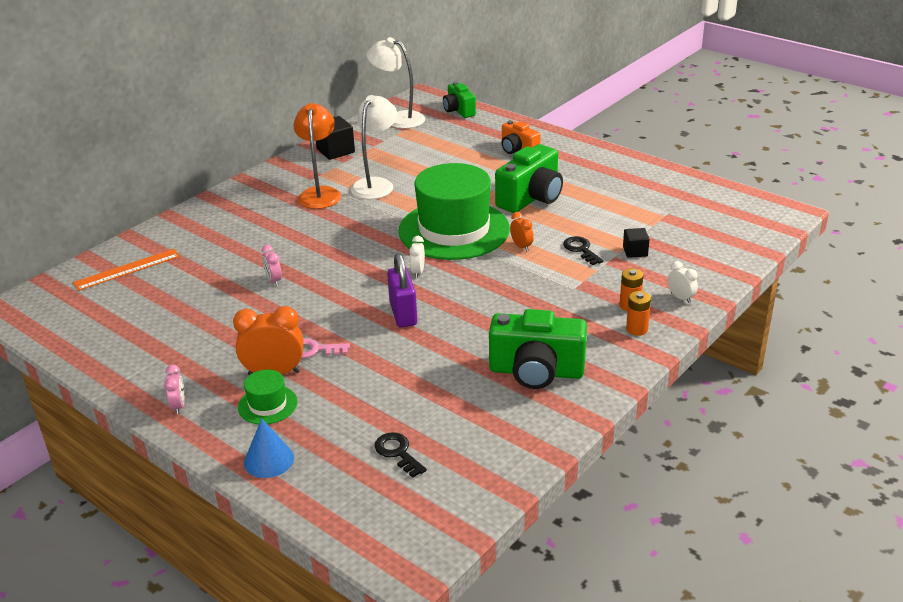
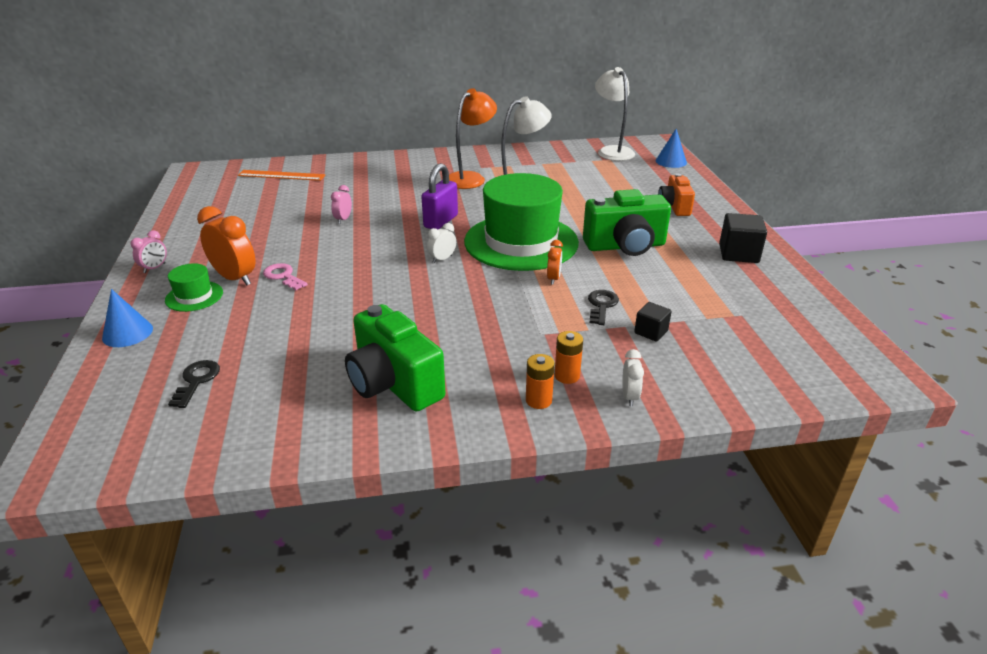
camera: 40 degrees right, 0 degrees up
black cube [316,116,355,160] -> black cube moved to [719,213,767,263]
purple padlock [387,253,417,328] -> purple padlock moved to [421,163,458,229]
green camera [443,82,476,118] -> blue cone [656,129,687,168]

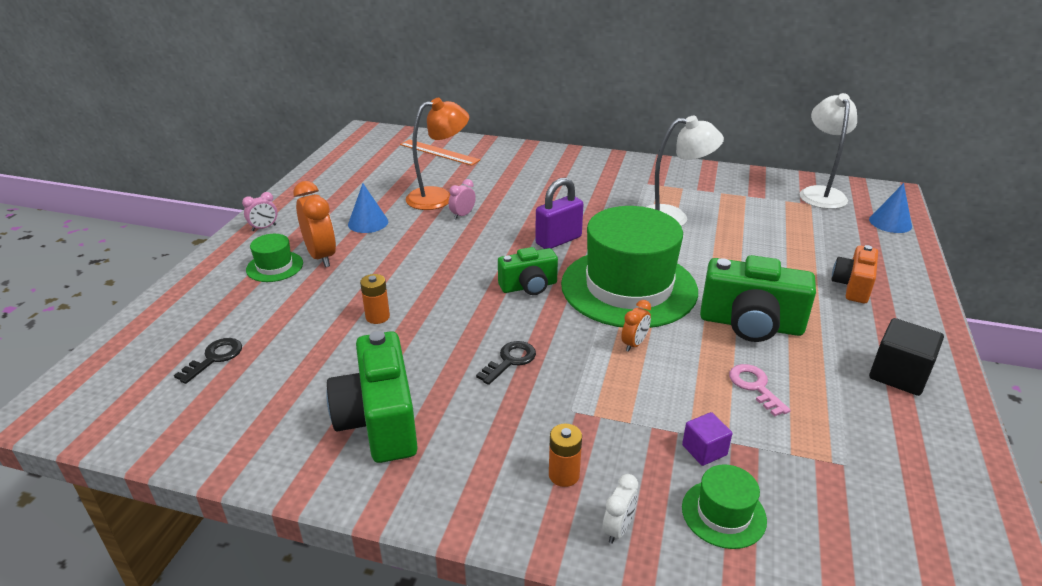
camera: 25 degrees right, 0 degrees up
blue cone [102,289,153,347] -> blue cone moved to [348,183,388,233]
pink key [263,263,308,290] -> pink key moved to [729,364,791,417]
white clock [427,223,456,263] -> green camera [498,247,558,295]
orange lamp [449,88,497,189] -> orange lamp moved to [406,98,469,210]
orange battery [526,354,555,409] -> orange battery moved to [360,274,390,324]
black key [588,290,619,325] -> black key moved to [476,341,536,385]
black cube [634,302,672,342] -> purple cube [682,412,732,466]
none -> green hat [682,464,767,549]

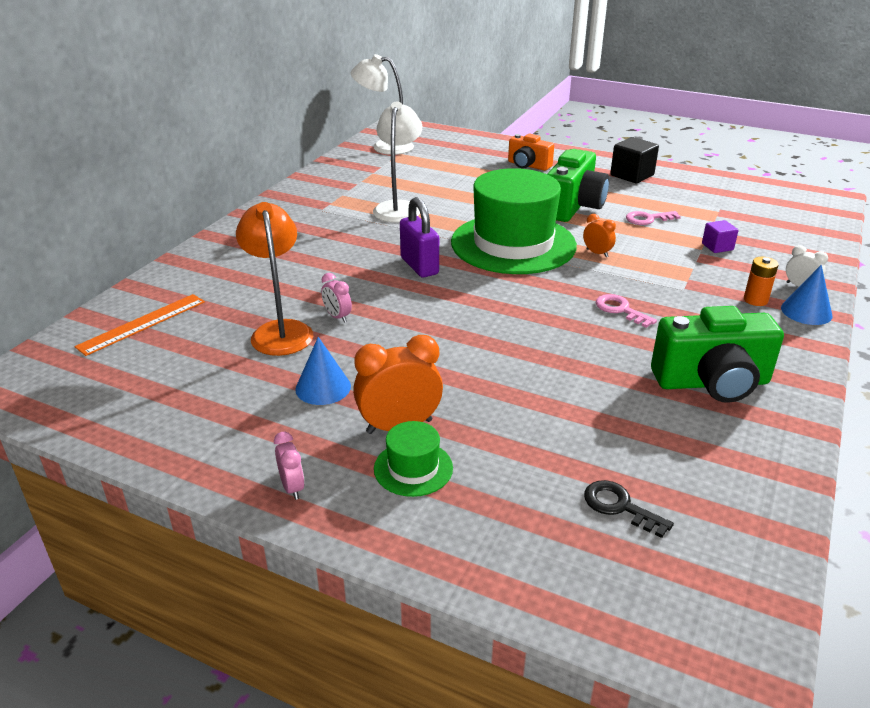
camera: 80 degrees left, 0 degrees up
orange battery [360,274,390,324] -> none
black key [476,341,536,385] -> pink key [596,294,657,328]
green camera [498,247,558,295] -> none
green hat [682,464,767,549] -> none
blue cone [869,183,912,233] -> blue cone moved to [781,265,832,325]

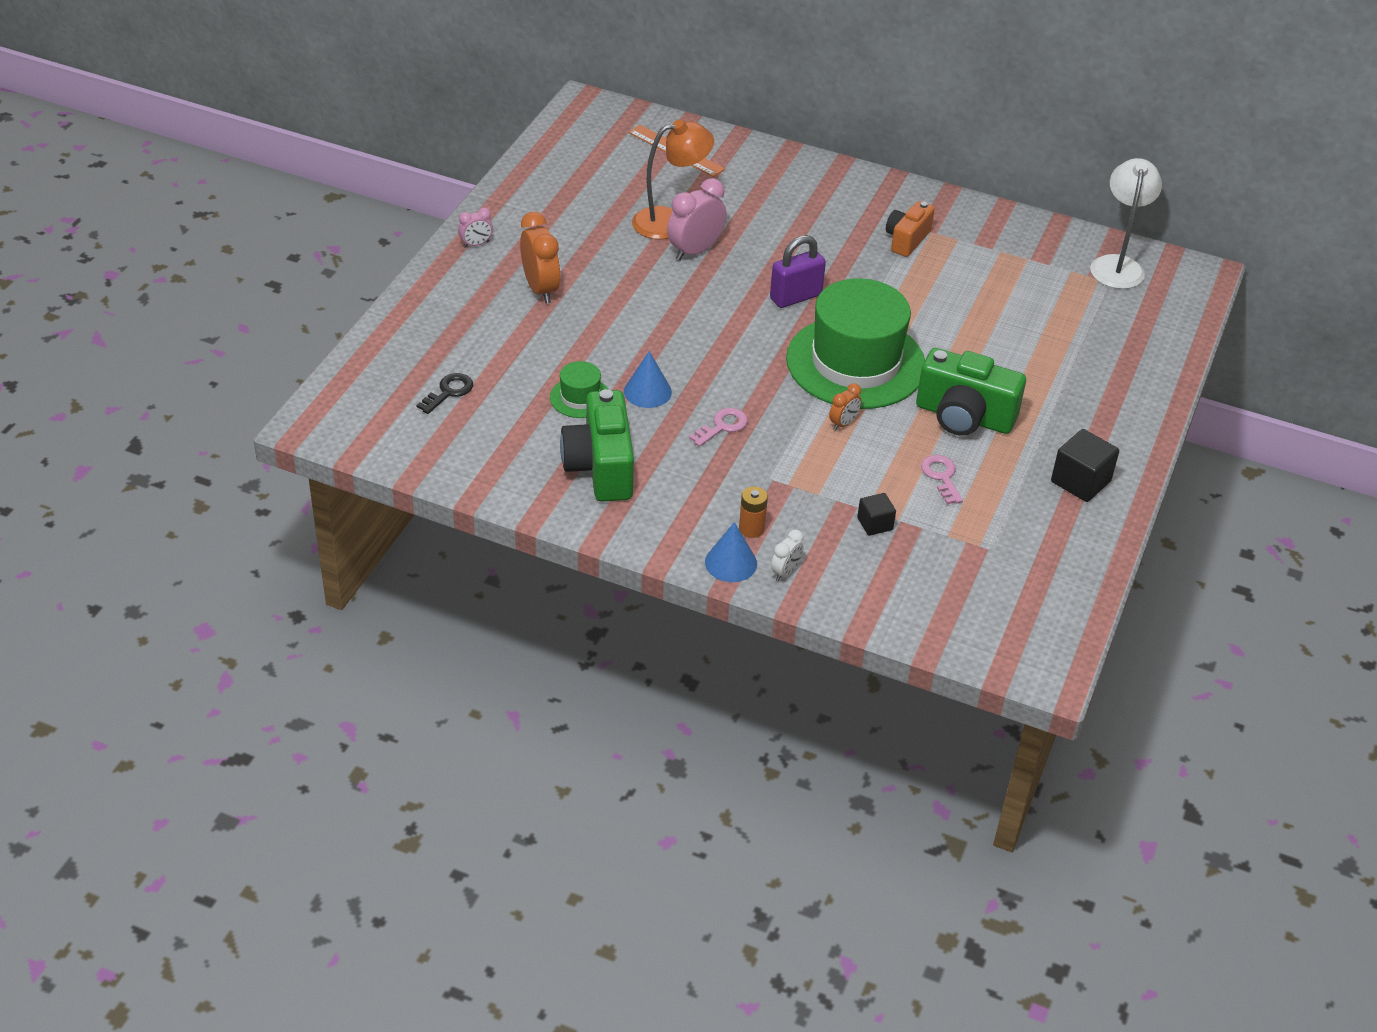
camera: 85 degrees right, 10 degrees up
blue cone [295,337,351,405] -> blue cone moved to [624,351,672,408]
pink clock [321,273,352,323] -> pink clock [667,178,726,261], size x1.89
white lamp [373,101,422,223] -> none
green hat [374,421,453,497] -> green hat moved to [550,361,609,418]
orange camera [508,134,554,171] -> orange camera moved to [886,201,935,257]
purple cube [702,220,739,253] -> black cube [857,493,896,536]

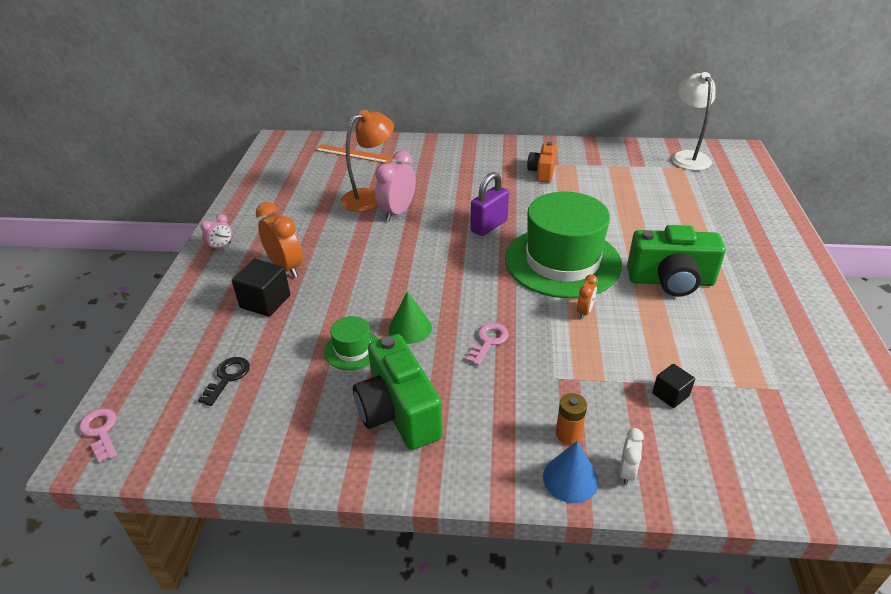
camera: 15 degrees left, 5 degrees down
blue cone [624,351,672,408] -> green cone [388,291,432,344]
pink key [921,455,963,504] -> pink key moved to [79,408,117,463]
black cube [1051,429,1119,502] -> black cube moved to [232,259,290,317]

